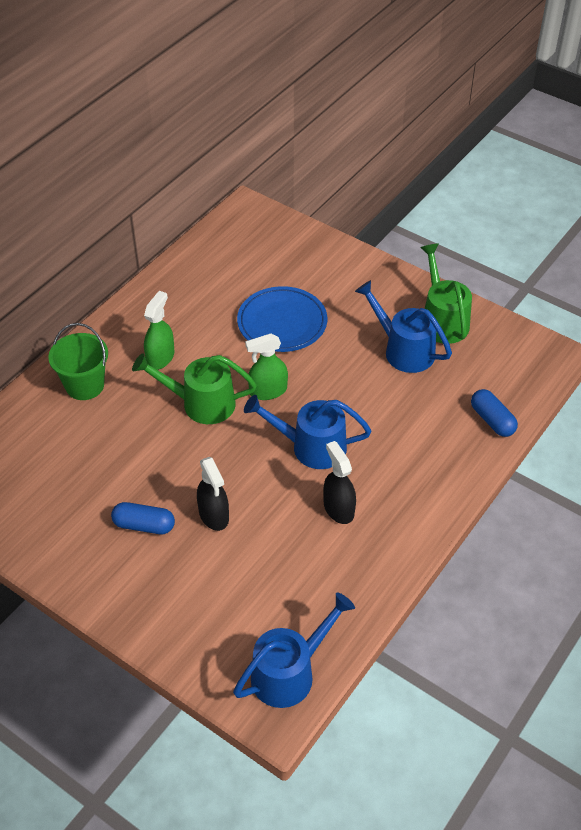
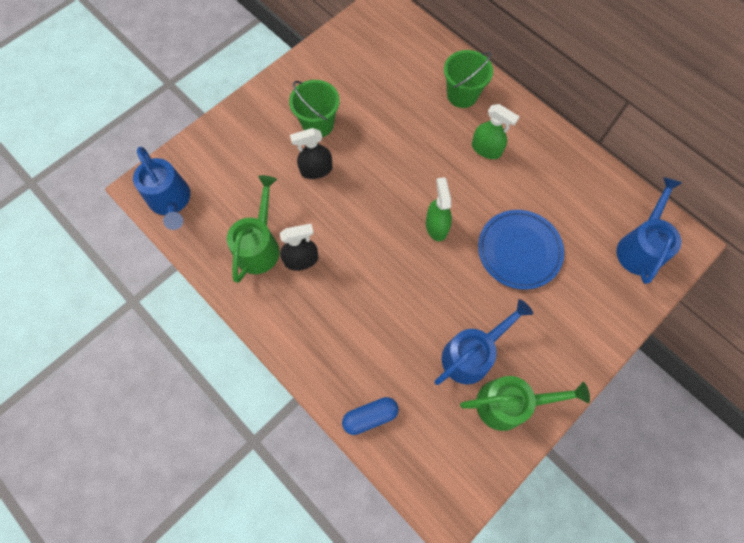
camera: 100 degrees right, 20 degrees up
blue capsule [111,502,175,534] -> green bucket [289,80,340,137]
green watering can [132,353,257,424] -> green watering can moved to [227,175,280,283]
blue watering can [244,395,372,469] -> blue watering can moved to [617,177,682,284]

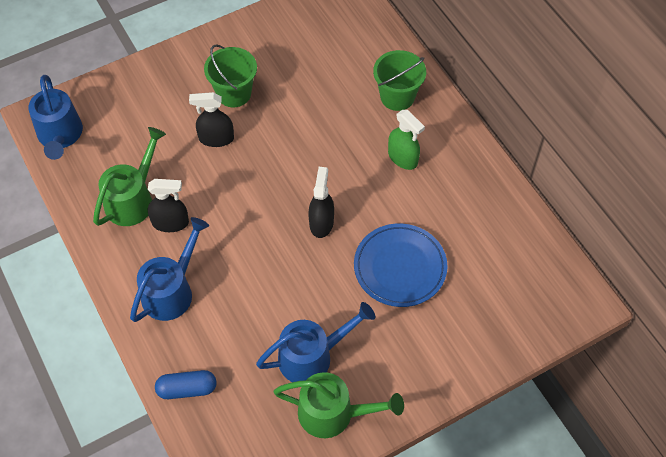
camera: 15 degrees right, 10 degrees down
green spray bottle [426,177,452,241] -> black spray bottle [308,167,334,238]
blue watering can [617,177,682,284] -> blue watering can moved to [130,217,209,322]

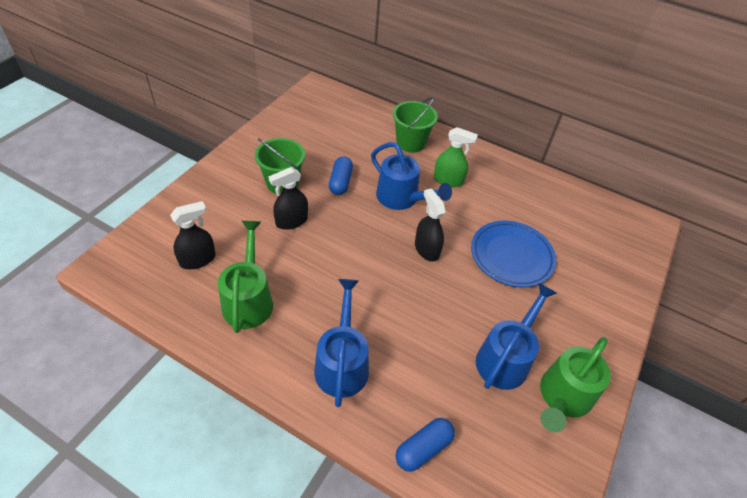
camera: 35 degrees left, 10 degrees down
blue watering can [28,75,83,160] -> blue watering can moved to [371,142,452,210]
black spray bottle [148,179,189,232] -> black spray bottle moved to [170,201,216,269]
green watering can [274,372,404,438] -> green watering can turned 150 degrees clockwise [540,337,611,432]
none -> blue capsule [329,156,353,195]

